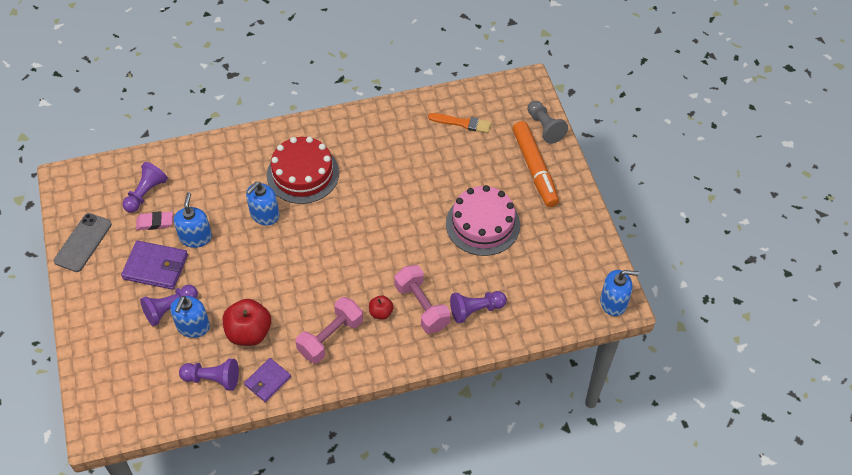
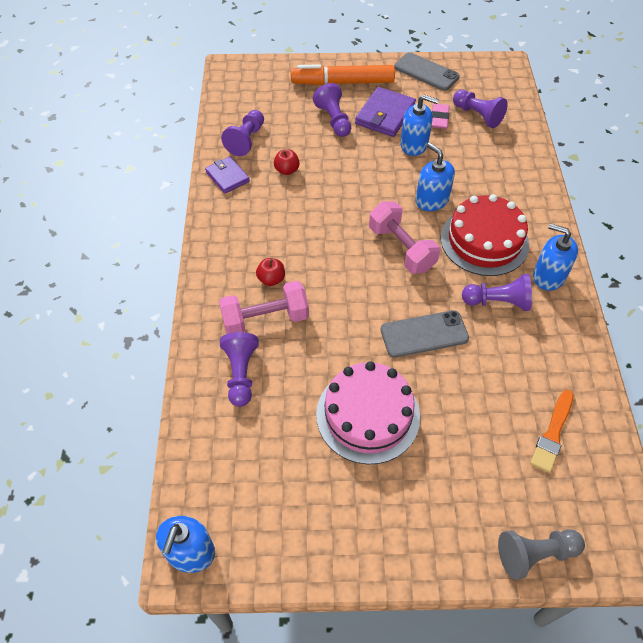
camera: 105 degrees right, 0 degrees up
blue soap dispenser [170,296,210,338] -> blue soap dispenser moved to [533,223,578,291]
red apple [223,299,271,346] -> red apple [274,149,300,175], size x0.52
pink dumbbell [295,297,363,363] -> pink dumbbell moved to [369,201,440,274]
orange marker [513,121,559,207] -> orange marker moved to [291,64,395,85]
none -> grey phone [381,310,469,358]
none -> purple pawn [462,274,532,311]

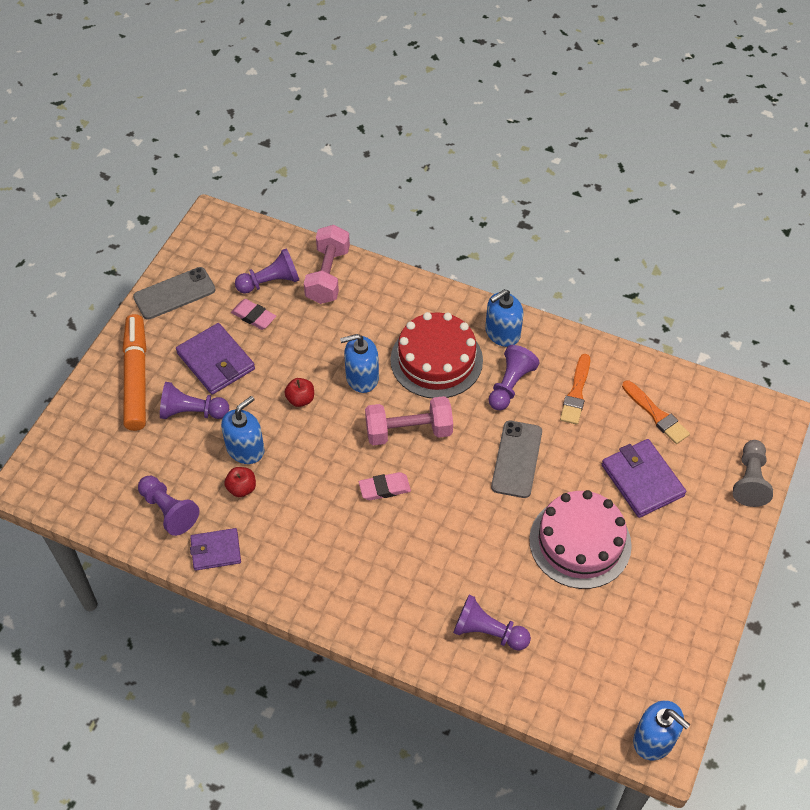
camera: 65 degrees left, 0 degrees up
pink dumbbell [219,281,309,334] -> pink dumbbell moved to [304,225,350,304]
red apple [256,258,285,286] -> red apple moved to [284,378,314,407]
orange marker [291,64,395,85] -> orange marker turned 150 degrees clockwise [123,314,146,431]
blue soap dispenser [400,95,439,156] -> blue soap dispenser moved to [221,396,265,464]
none -> pink eraser [359,472,411,500]
none -> orange brush [560,354,590,425]
none -> purple wallet [602,439,686,518]

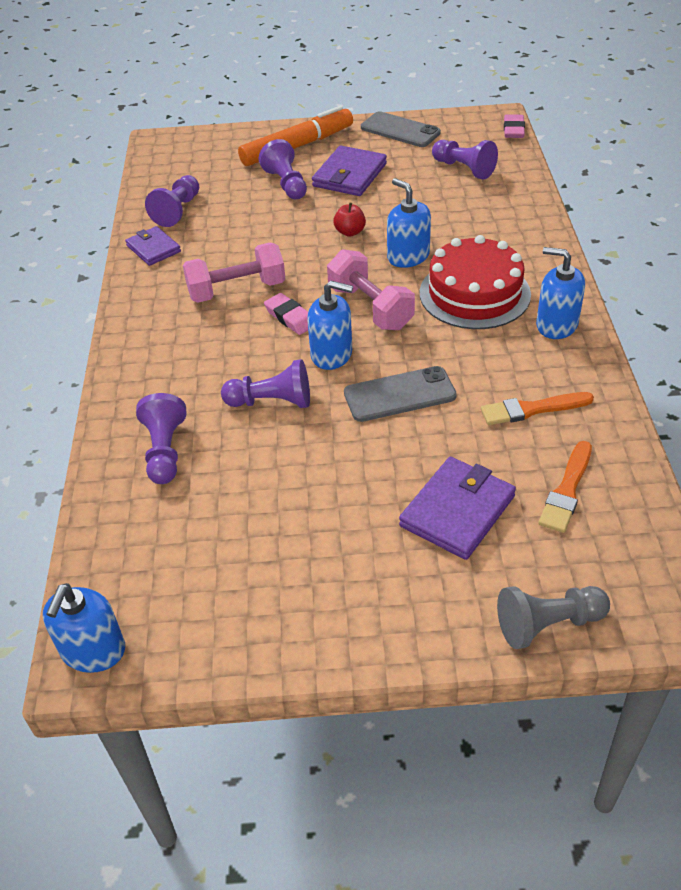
camera: 65 degrees right, 10 degrees down
blue soap dispenser [221,396,265,464] -> blue soap dispenser moved to [307,281,353,370]
red apple [224,467,256,497] -> none
pink eraser [231,299,276,330] -> pink eraser moved to [504,114,525,138]
pink dumbbell [304,225,350,304] -> pink dumbbell moved to [183,243,286,303]
purple pawn [489,345,539,410] -> purple pawn moved to [221,359,310,408]
pink cake [529,490,632,589] -> none

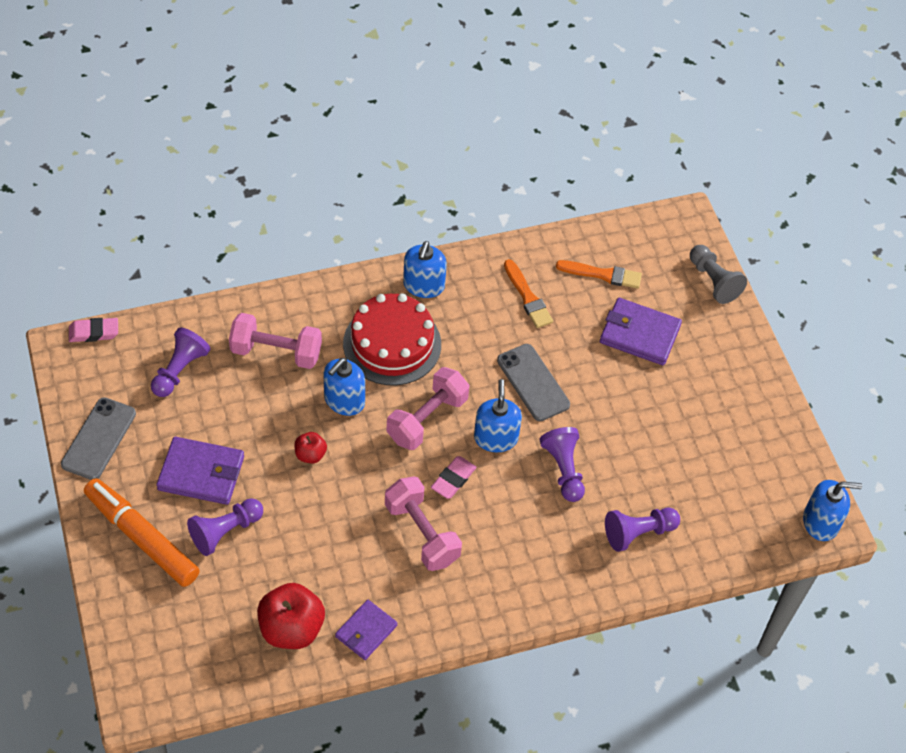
camera: 110 degrees left, 10 degrees up
purple pawn [145,175,199,227] -> red apple [257,583,325,649]
none -> pink dumbbell [229,313,322,369]

